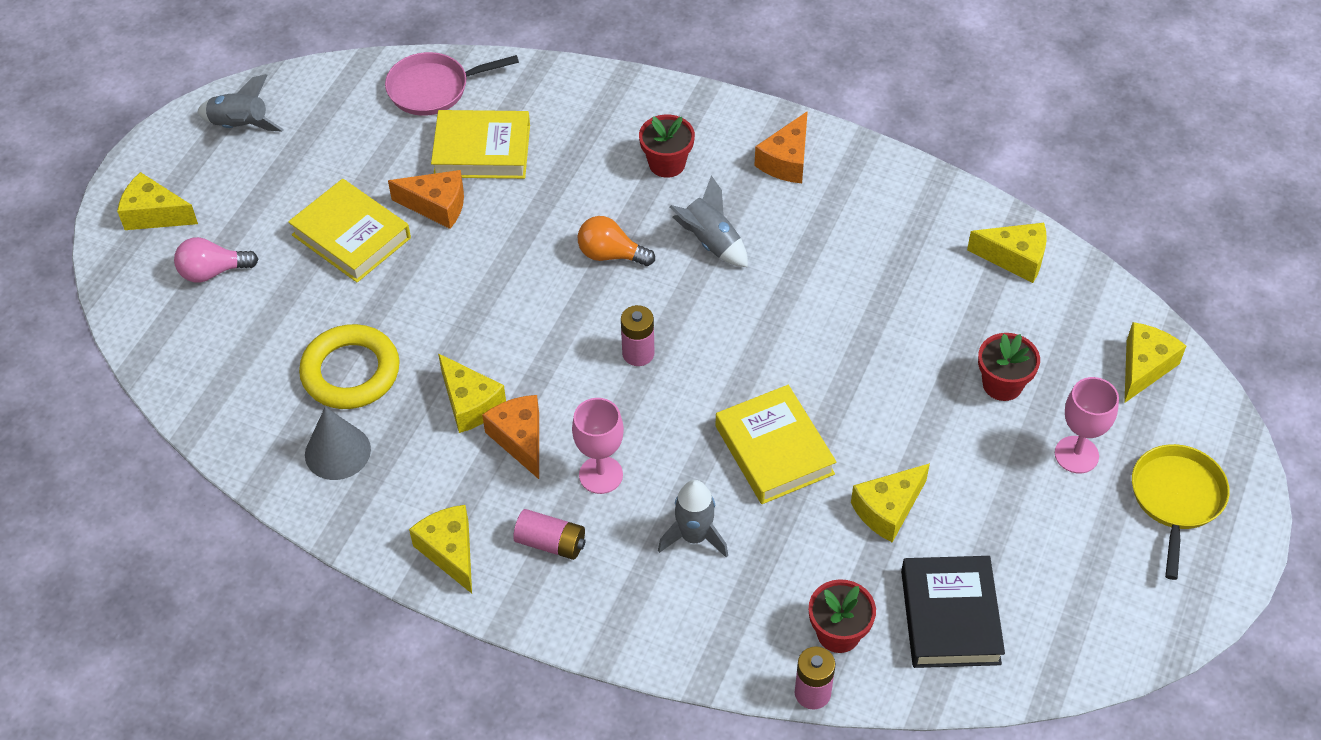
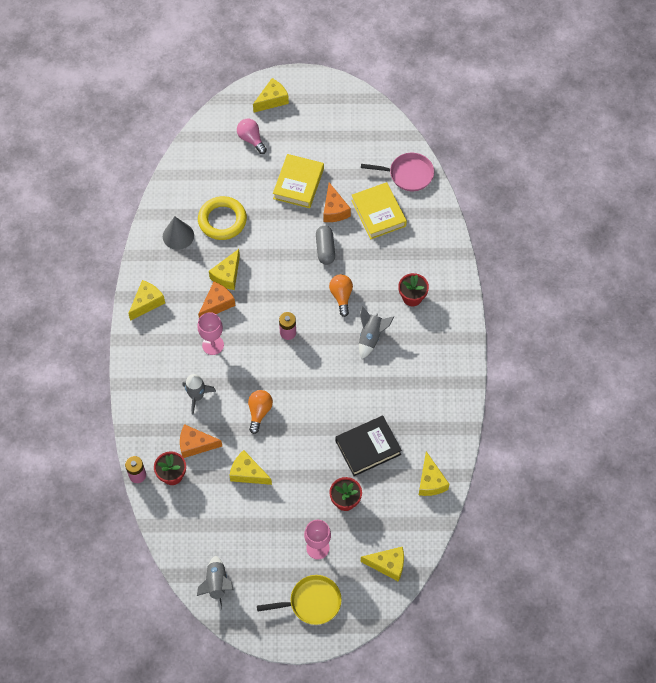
camera: 65 degrees right, 10 degrees up
yellow cheese [117,172,198,230] -> yellow cheese turned 60 degrees clockwise [253,78,289,112]
grey rocket [197,74,284,132] -> grey rocket moved to [197,556,233,611]
pink pan [385,52,519,116] -> pink pan turned 135 degrees clockwise [361,153,434,191]
pink battery [513,509,586,560] -> none
yellow book [716,385,836,504] -> orange light bulb [248,390,273,434]
orange cheese [754,111,808,183] -> orange cheese moved to [180,424,222,458]
black book [901,556,1005,668] -> black book moved to [335,416,402,476]
none -> grey capsule [316,226,335,265]

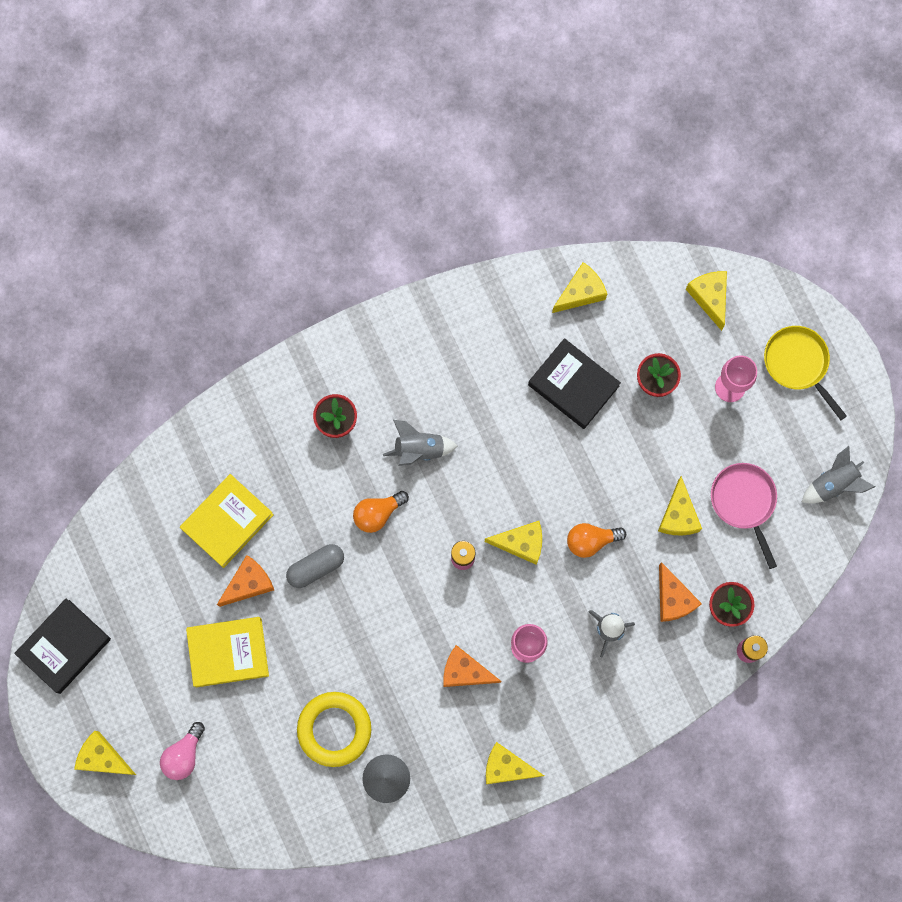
camera: 115 degrees left, 15 degrees up
yellow cheese [209,249,240,290] -> yellow cheese moved to [485,521,542,565]
pink pan [361,153,434,191] -> pink pan moved to [711,463,777,569]
none -> black book [14,599,111,694]

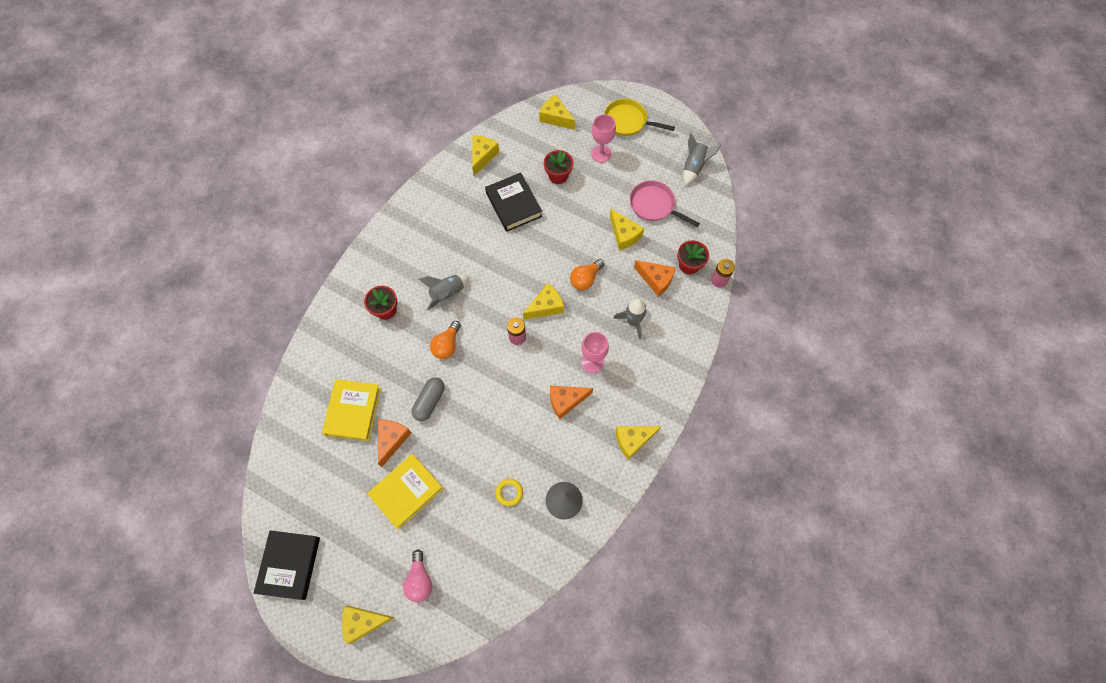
camera: 35 degrees left, 10 degrees down
yellow ring [297,692,371,767] -> yellow ring [496,479,523,506], size x0.47
black book [528,338,621,429] -> black book turned 60 degrees clockwise [485,173,542,232]

